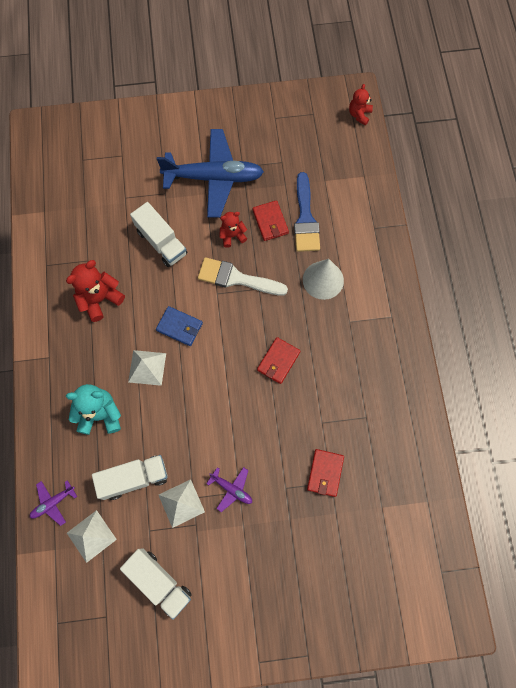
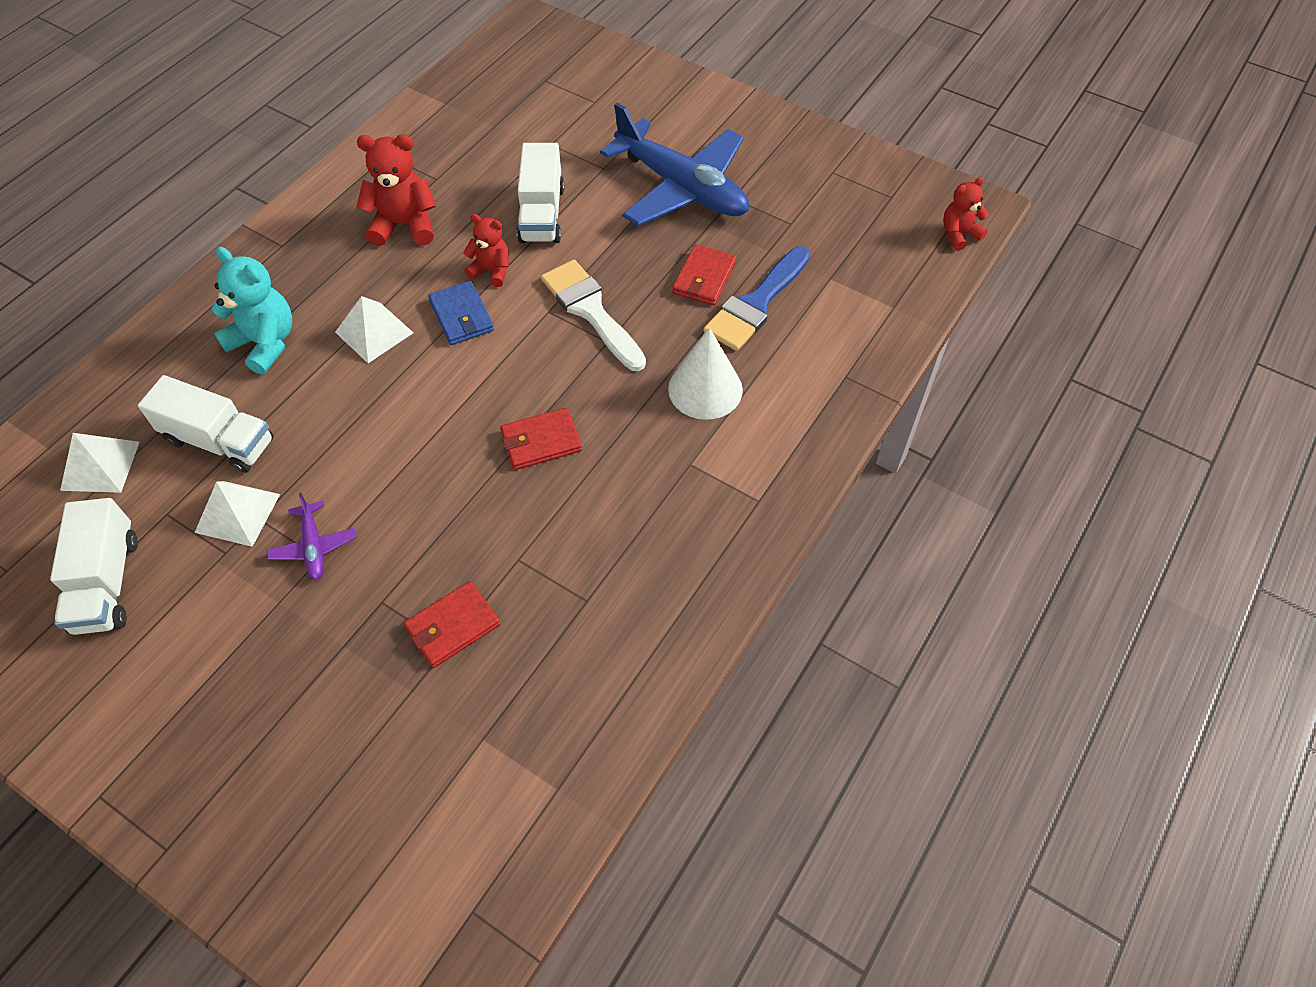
camera: 40 degrees right, 15 degrees down
purple plane [30,480,77,526] -> none
red teddy bear [219,212,247,248] -> red teddy bear moved to [463,214,509,287]

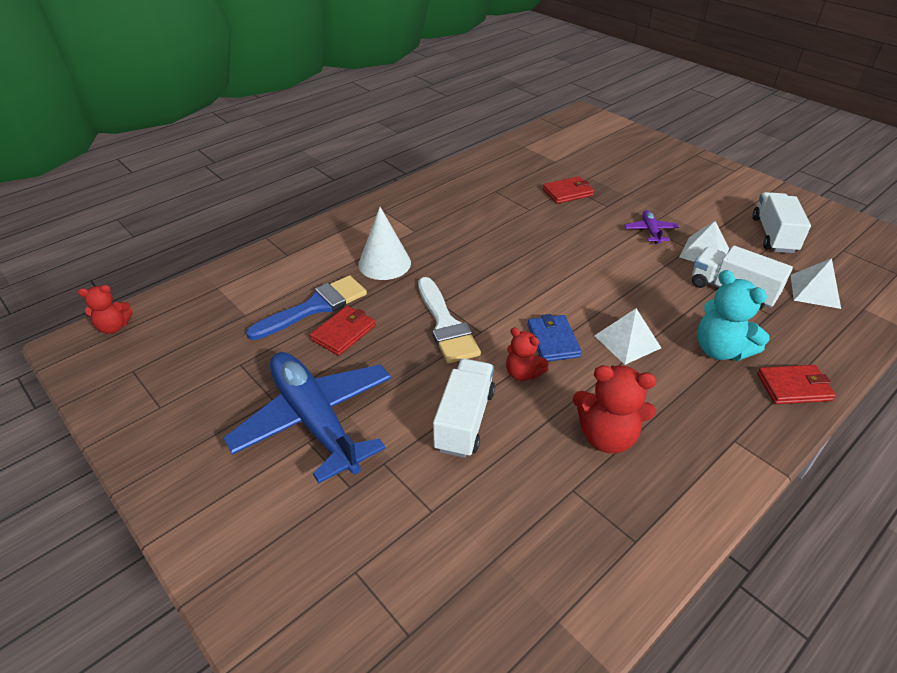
camera: 165 degrees left, 15 degrees down
red wallet [500,408,582,470] -> red wallet moved to [757,365,836,404]

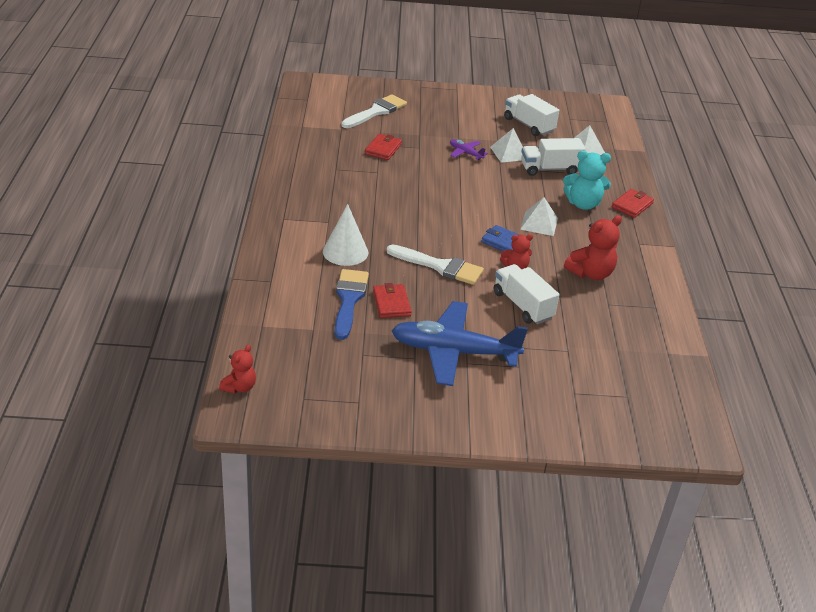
camera: 50 degrees left, 5 degrees down
none -> white brush [341,94,407,128]

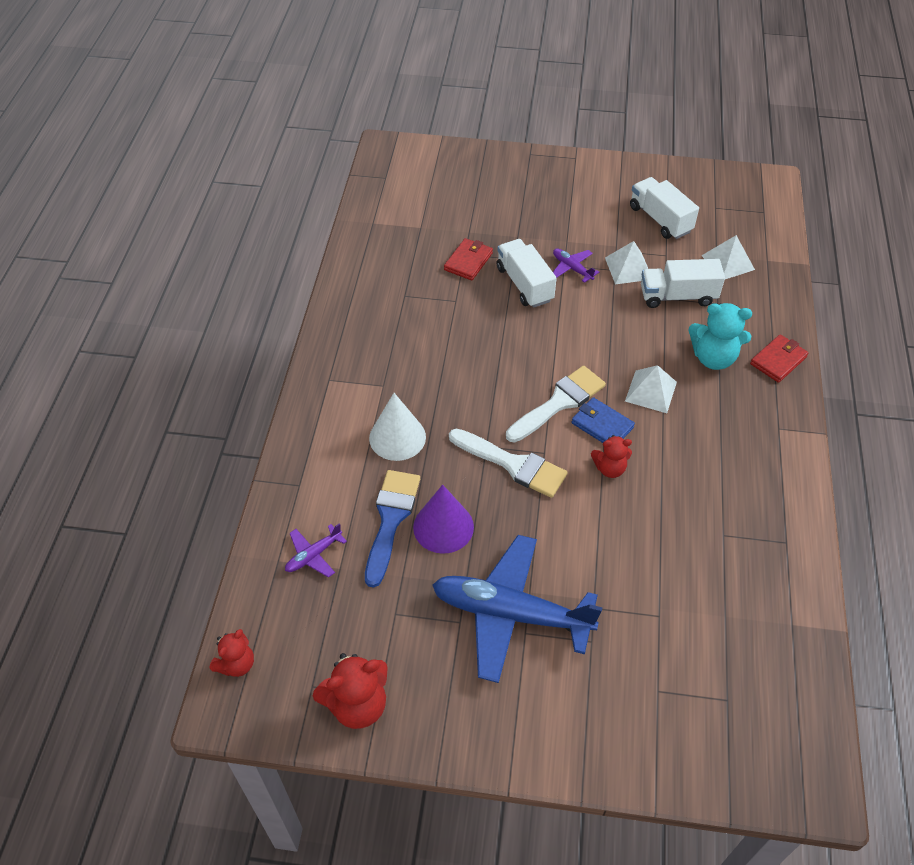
camera: 10 degrees right, 15 degrees up
white brush [341,94,407,128] -> white brush moved to [506,366,606,443]
red wallet [373,283,412,318] -> purple cone [413,485,474,554]
white truck [494,264,560,324] -> white truck moved to [496,239,557,308]
red teddy bear [564,215,622,280] -> red teddy bear moved to [313,653,388,729]
none -> purple plane [285,523,347,578]

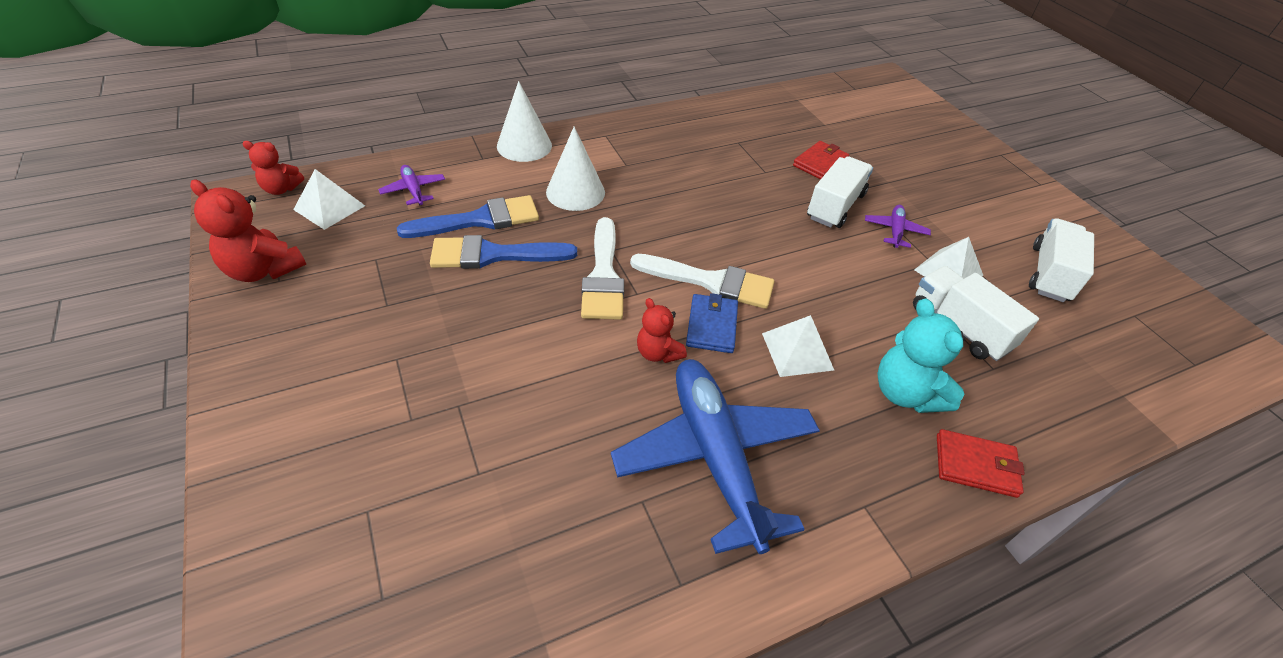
camera: 55 degrees right, 5 degrees down
purple plane [285,523,347,578] -> purple plane turned 45 degrees clockwise [378,165,445,206]
purple cone [413,485,474,554] -> blue brush [430,235,577,269]
blue plane [432,535,603,683] -> blue plane moved to [611,359,820,554]
red wallet [444,238,493,280] -> red wallet turned 45 degrees counterclockwise [793,141,849,180]
white pyramid [701,235,755,279] -> white pyramid moved to [293,169,365,230]
none -> white cone [497,81,552,162]

